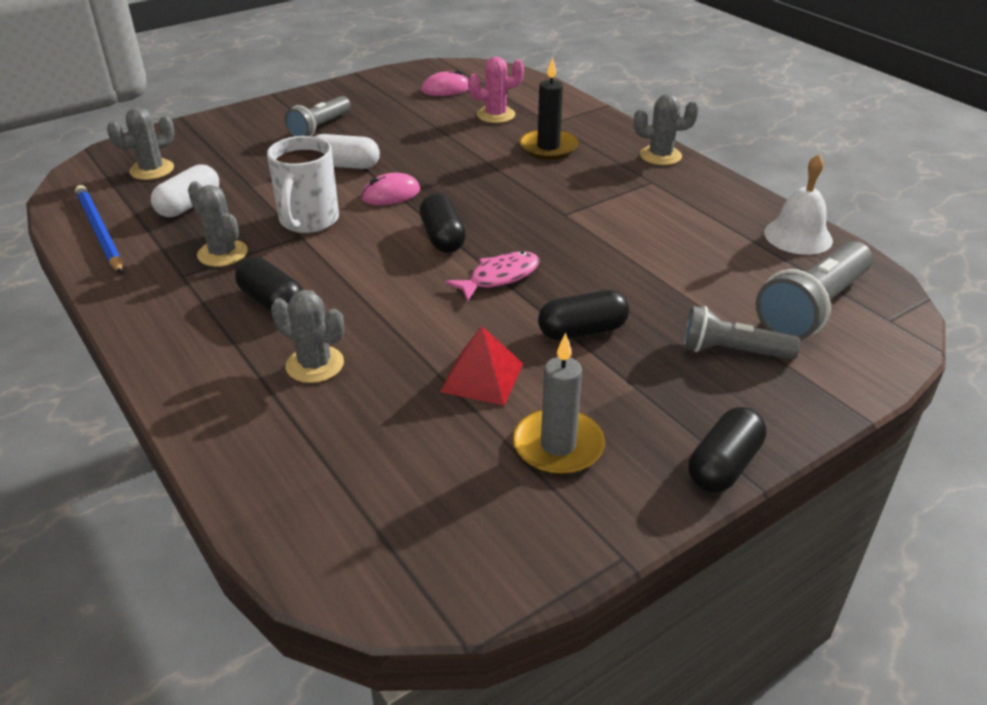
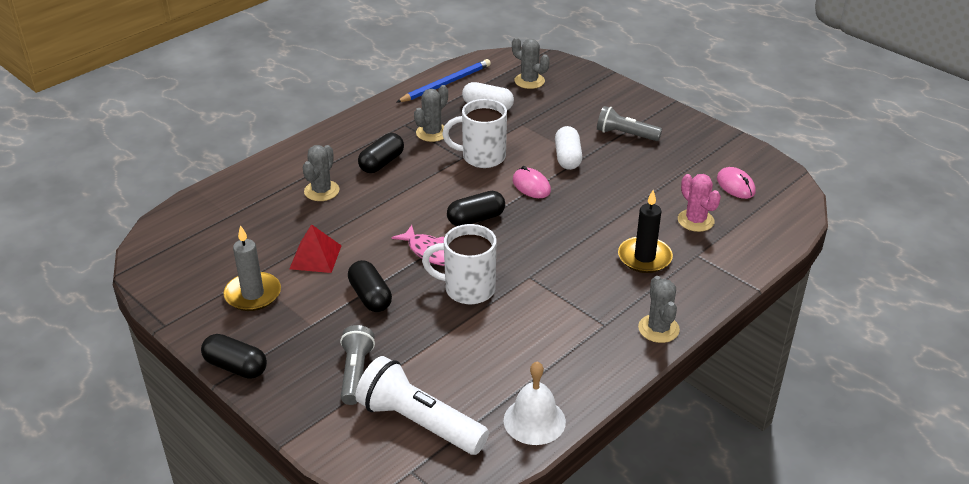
camera: 80 degrees right, 0 degrees up
grey flashlight [756,241,873,340] -> white flashlight [355,356,489,455]
none -> white mug [422,224,497,304]

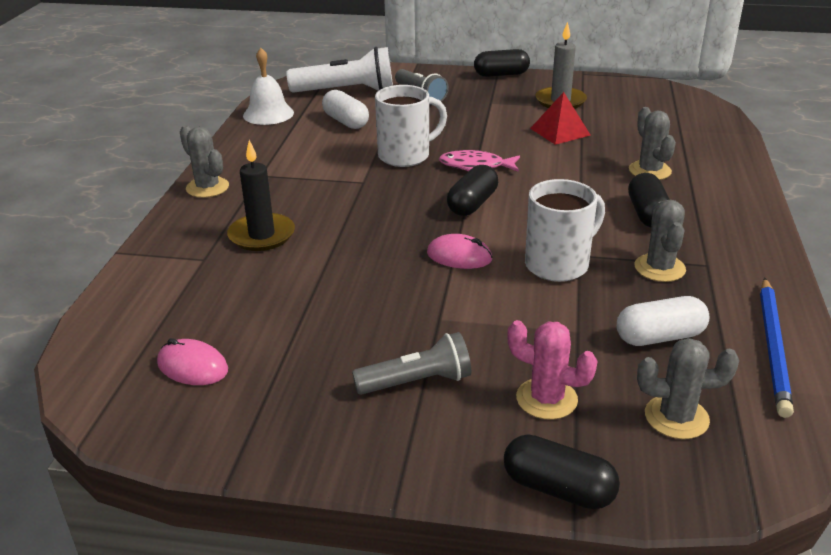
camera: 145 degrees right, 5 degrees down
black capsule [348,260,392,312] -> black capsule moved to [504,435,620,509]
white capsule [555,126,582,170] -> white capsule moved to [322,90,369,129]
pink cactus [678,174,721,232] -> pink cactus moved to [507,320,597,420]

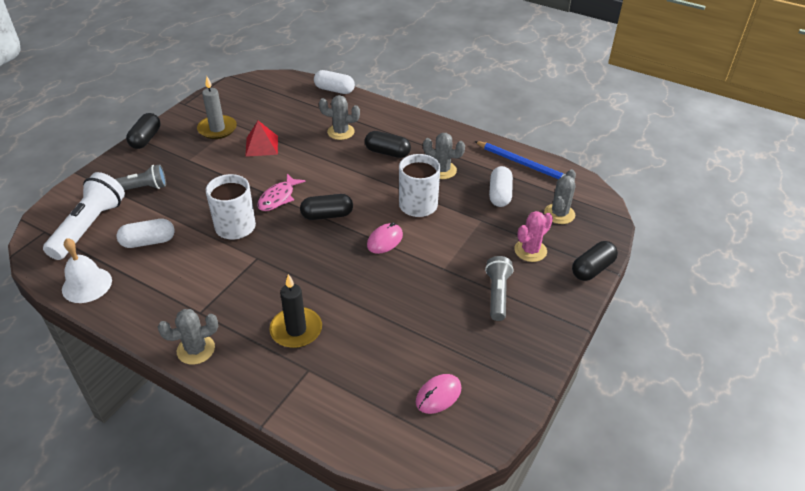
camera: 70 degrees left, 10 degrees up
black capsule [447,165,498,216] -> black capsule turned 60 degrees counterclockwise [300,194,353,220]
none -> white capsule [314,70,355,94]

